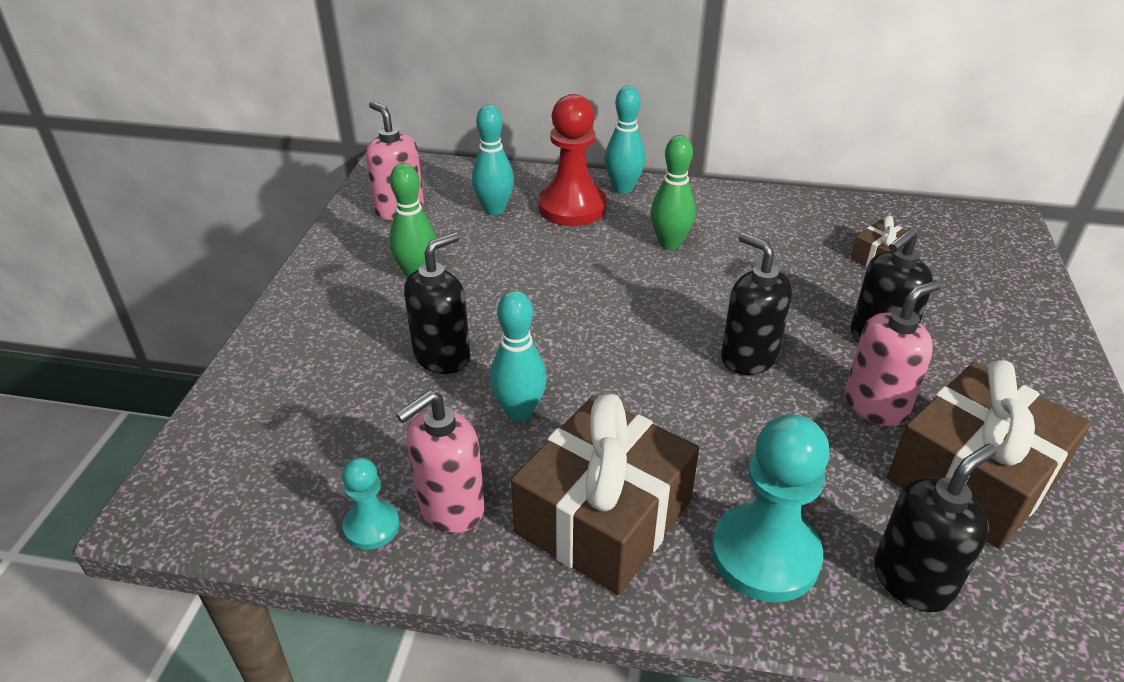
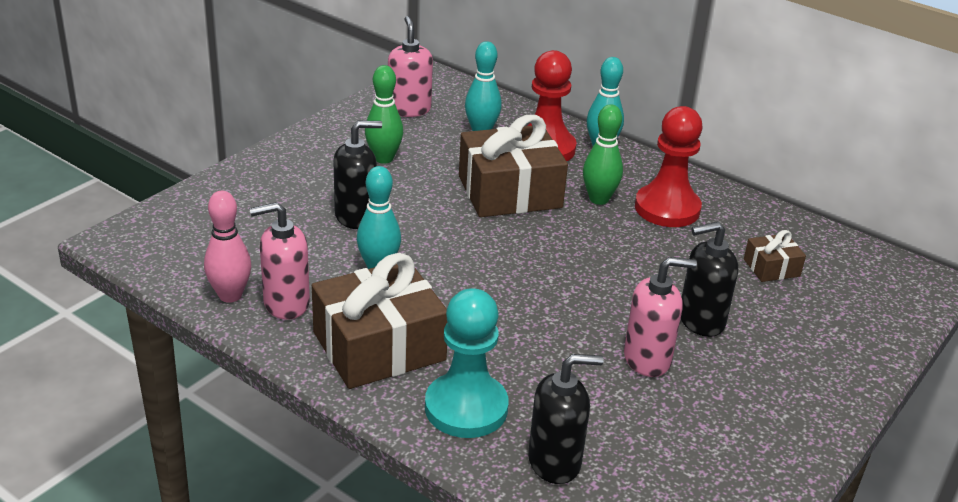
camera: 25 degrees right, 5 degrees down
turquoise pawn [342,457,400,550] -> pink bowling pin [204,191,251,303]
black soap dispenser [721,233,792,375] -> none
brown gift [887,360,1091,549] -> brown gift moved to [459,115,568,217]
none -> red pawn [635,106,702,227]

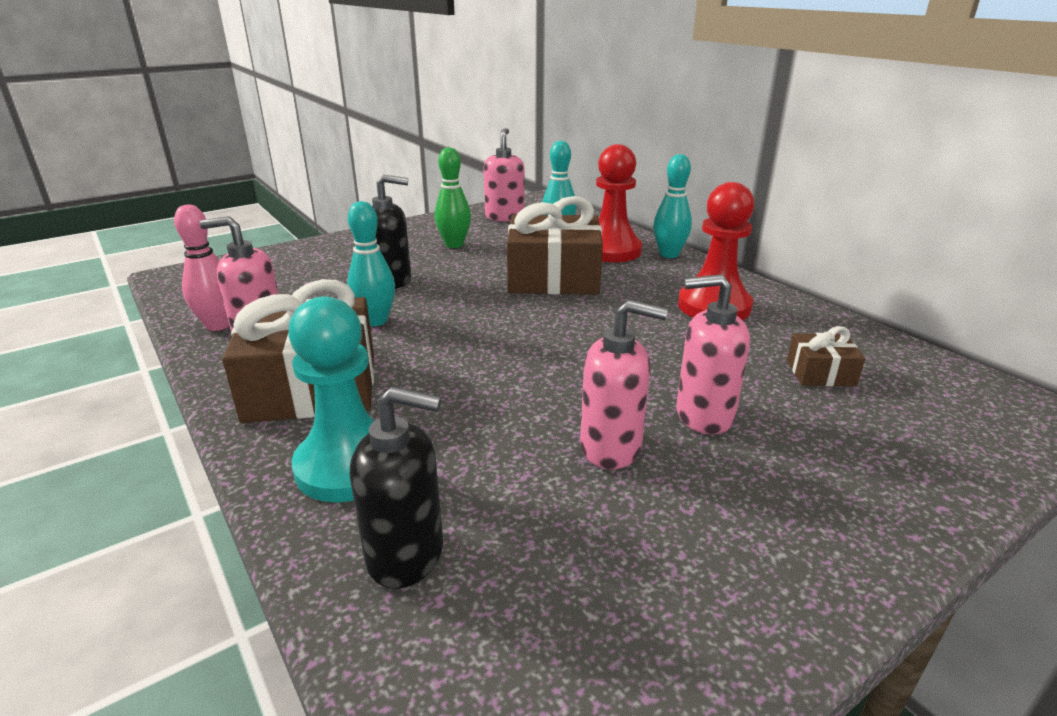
camera: 20 degrees right, 5 degrees down
green bowling pin [583,104,623,205] -> none
black soap dispenser [681,221,738,337] -> pink soap dispenser [676,274,750,434]

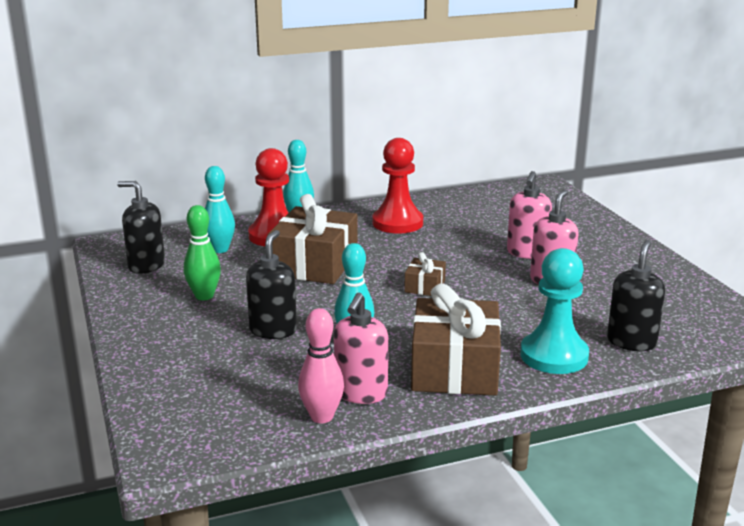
camera: 75 degrees left, 5 degrees down
pink soap dispenser [483,128,525,222] -> black soap dispenser [117,181,165,274]
brown gift [787,326,865,386] -> brown gift moved to [404,252,446,296]

